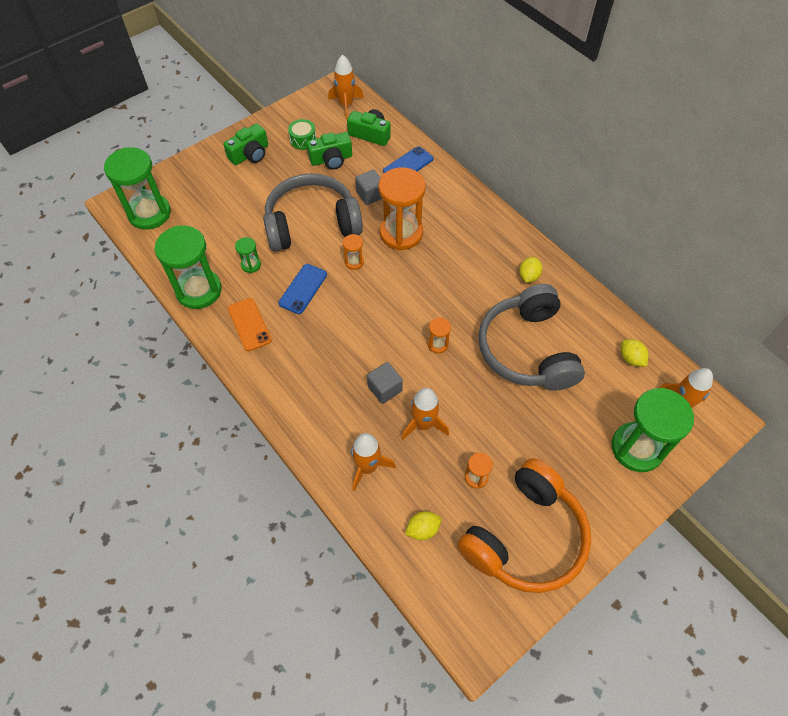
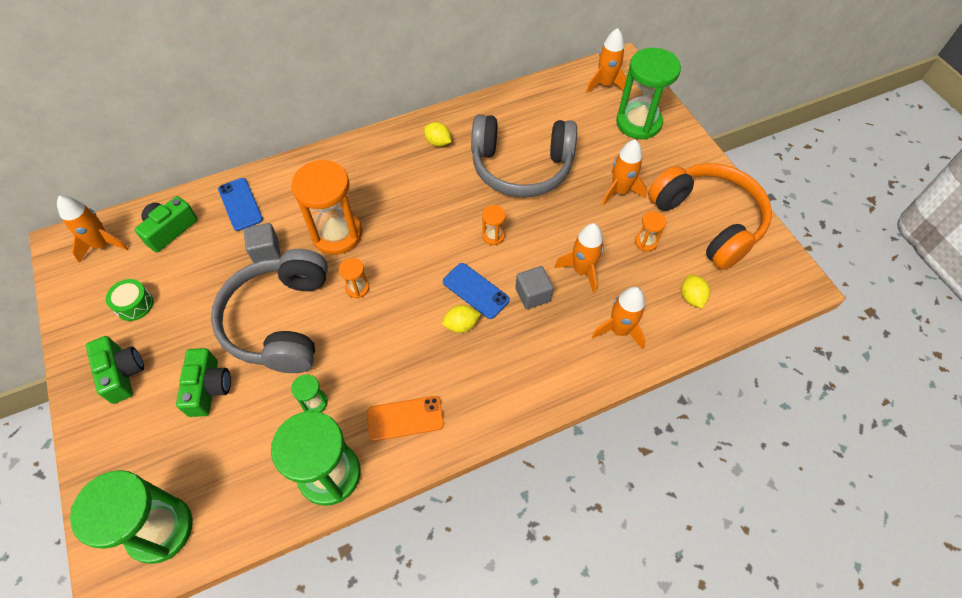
camera: 75 degrees left, 0 degrees up
blue phone [278,264,327,314] -> blue phone moved to [443,263,510,319]
green camera [307,132,352,170] -> green camera moved to [176,348,231,417]
yellow lemon [621,339,649,366] -> yellow lemon moved to [442,305,481,333]
none -> orange rocket [602,139,647,206]

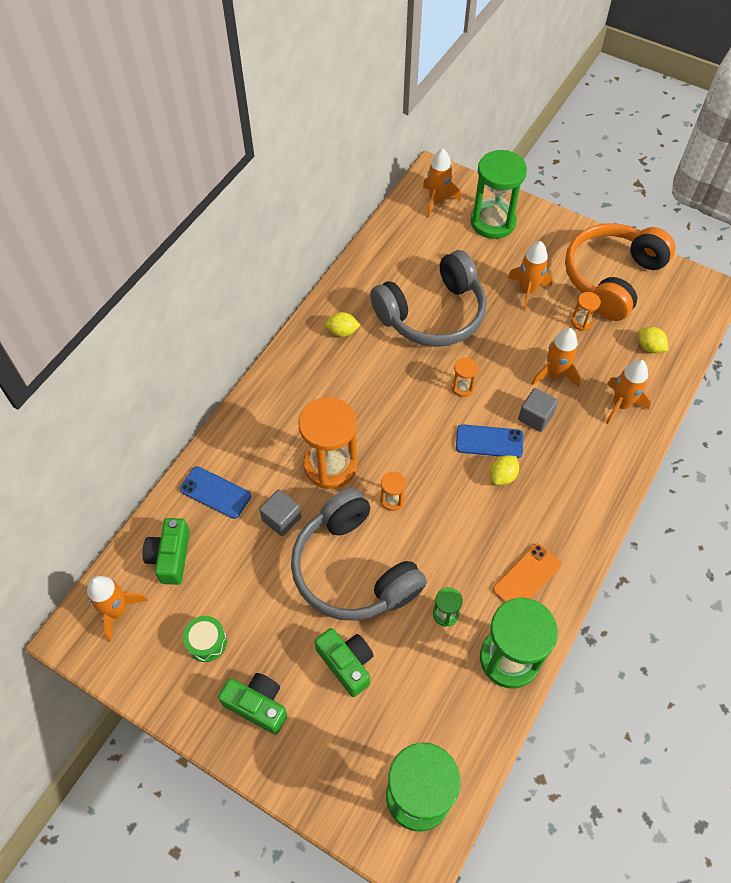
camera: 35 degrees left, 0 degrees up
orange headphones [648,163,772,270] -> orange headphones turned 75 degrees counterclockwise [565,223,675,321]

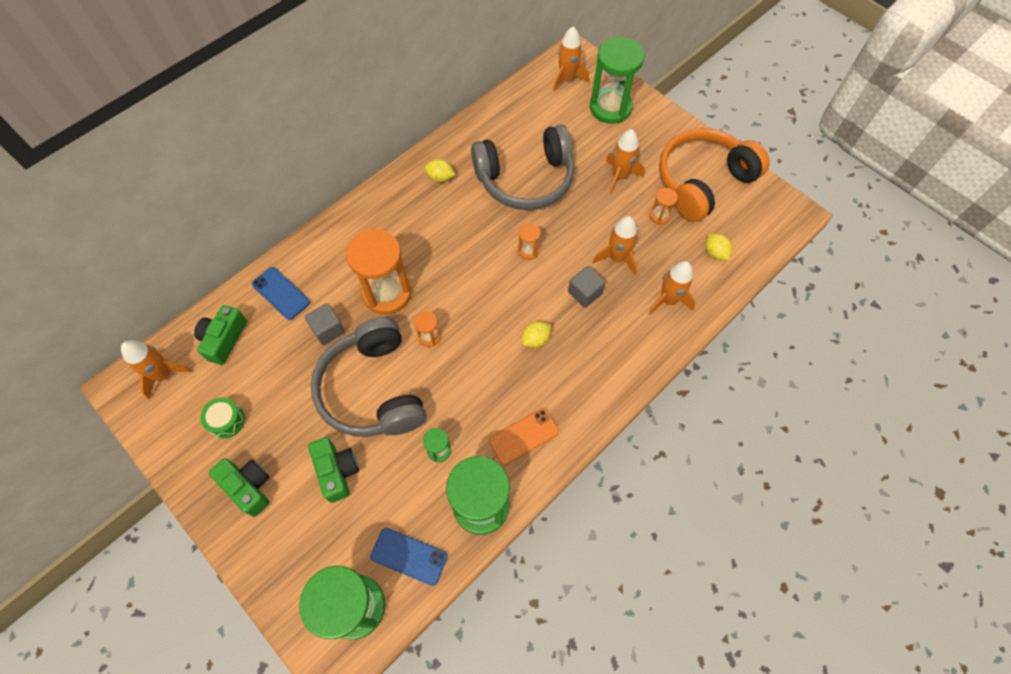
camera: 15 degrees right, 5 degrees up
blue phone [456,424,523,458] -> blue phone moved to [370,528,448,586]

